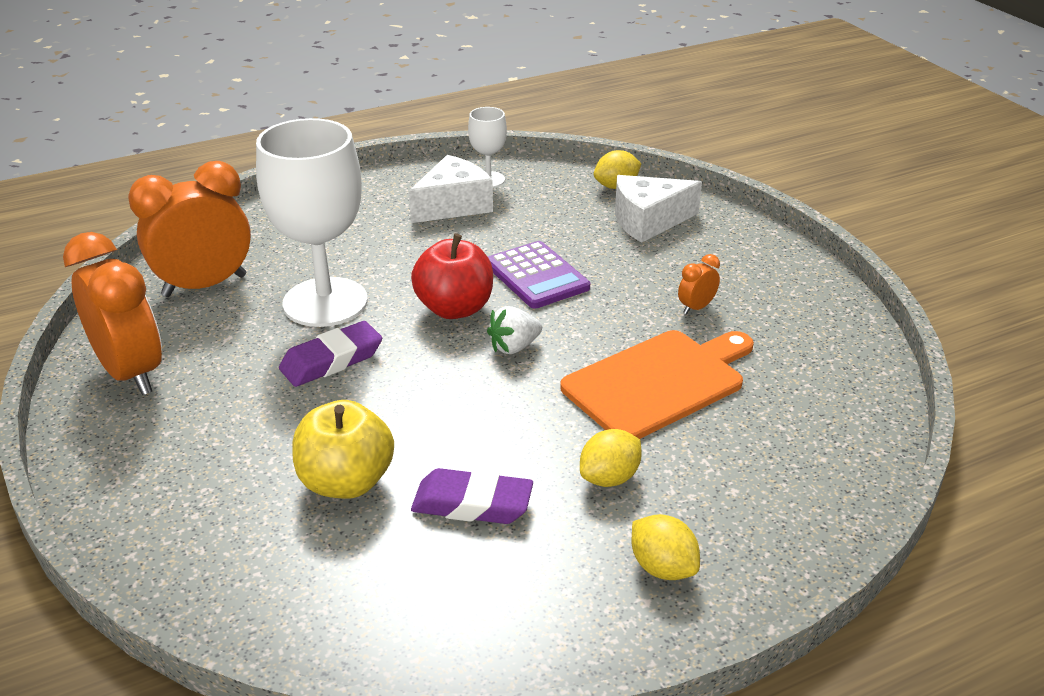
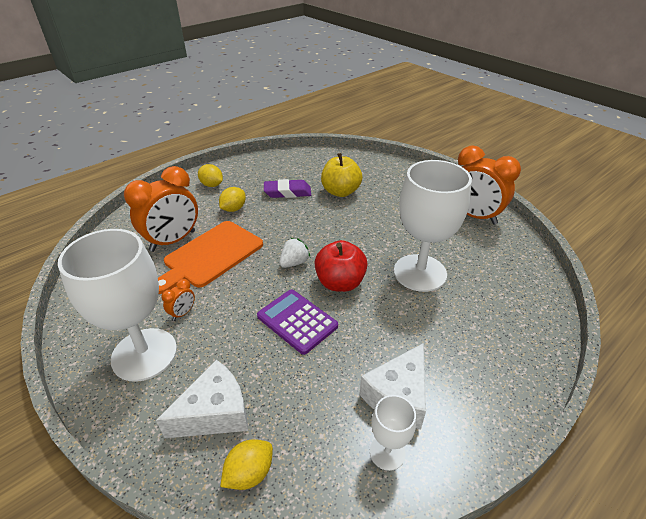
camera: 165 degrees right, 5 degrees up
orange clock [128,161,251,297] -> orange clock moved to [124,166,198,252]
purple eraser [279,321,382,387] -> none
none -> white goblet [58,229,177,382]

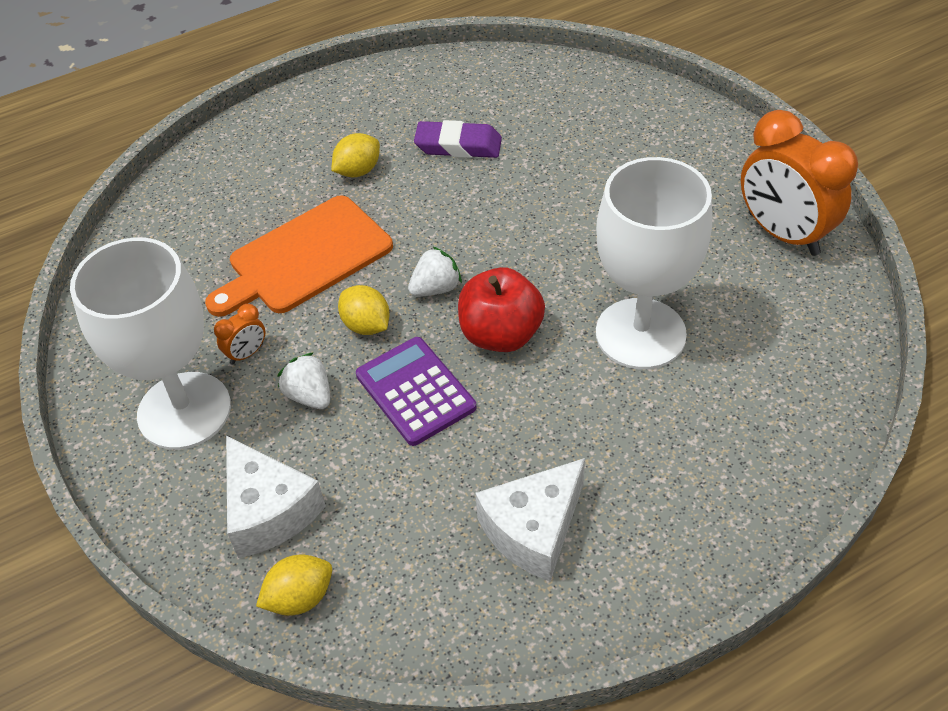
camera: 15 degrees right, 10 degrees up
orange clock [124,166,198,252] -> none
white cheese [156,360,248,438] -> white cheese turned 75 degrees clockwise [226,436,326,558]
yellow lemon [198,164,223,187] -> yellow lemon moved to [338,285,390,335]
yellow apple [321,153,363,197] -> none
white goblet [370,395,416,471] -> none
none -> white strawberry [277,352,330,409]

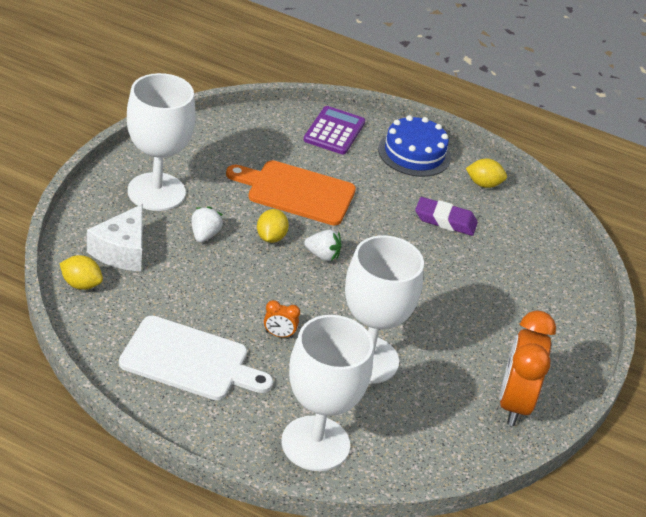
camera: 45 degrees right, 10 degrees down
orange clock [214,304,266,365] -> orange clock moved to [264,300,300,338]
yellow lemon [331,133,380,178] -> yellow lemon moved to [466,159,507,188]
purple calculator [356,337,476,446] -> purple calculator moved to [304,106,365,155]
purple eraser [414,120,502,158] -> purple eraser turned 45 degrees counterclockwise [415,197,478,236]
red apple [458,267,545,352] -> none
white cheese [475,458,585,581] -> white cutting board [119,316,273,400]
none -> white goblet [281,315,373,471]
none -> blue cake [378,115,451,177]

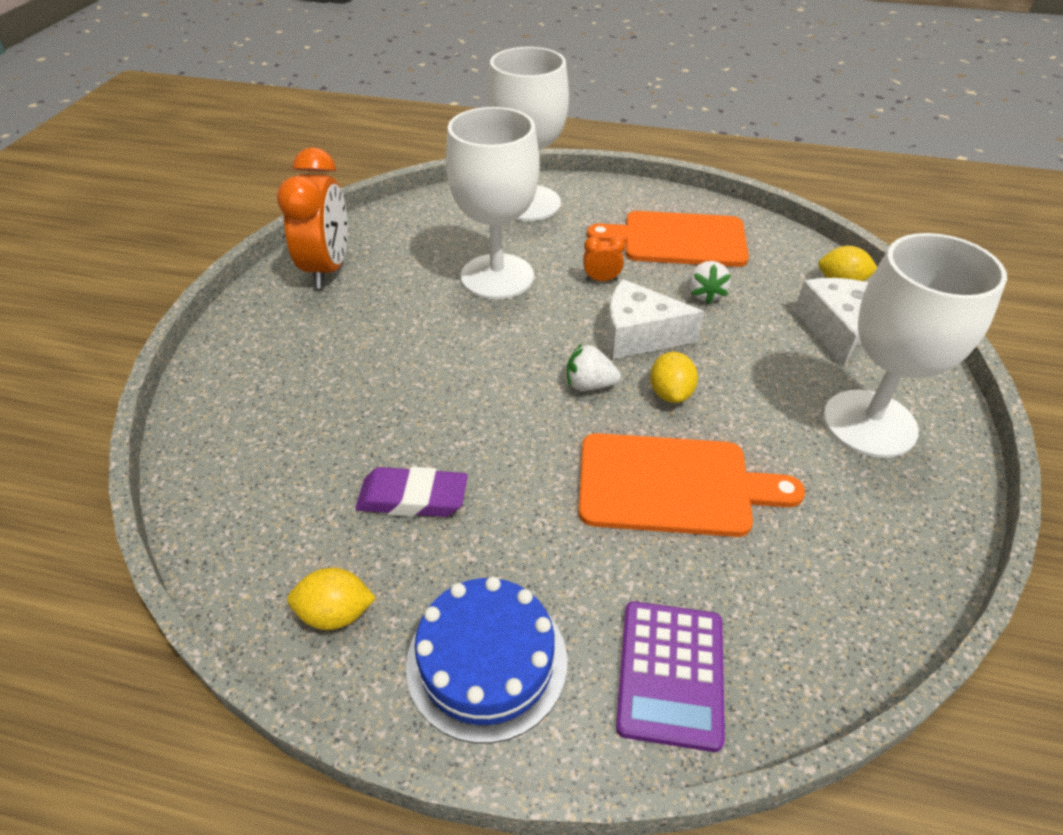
camera: 175 degrees right, 5 degrees up
white cutting board [119,316,273,400] -> orange cutting board [587,211,749,267]
white strawberry [191,206,223,243] -> white strawberry moved to [689,261,731,304]
none -> white cheese [607,279,704,359]

